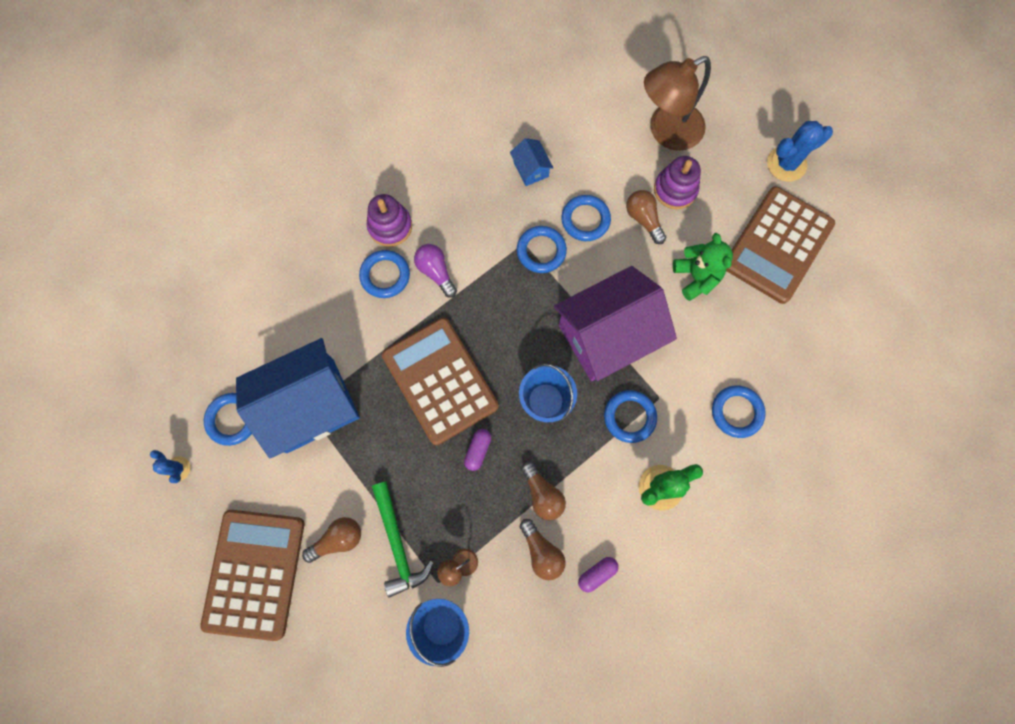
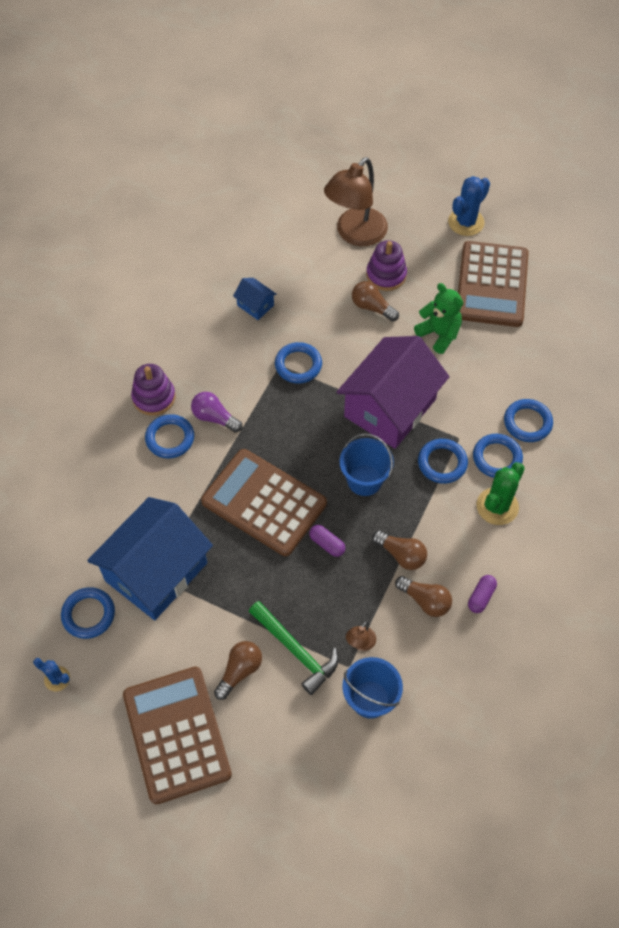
camera: 25 degrees left, 15 degrees down
purple capsule [464,429,491,471] -> purple capsule turned 45 degrees counterclockwise [309,525,345,557]
blue ring [561,195,611,241] -> blue ring moved to [473,434,523,478]

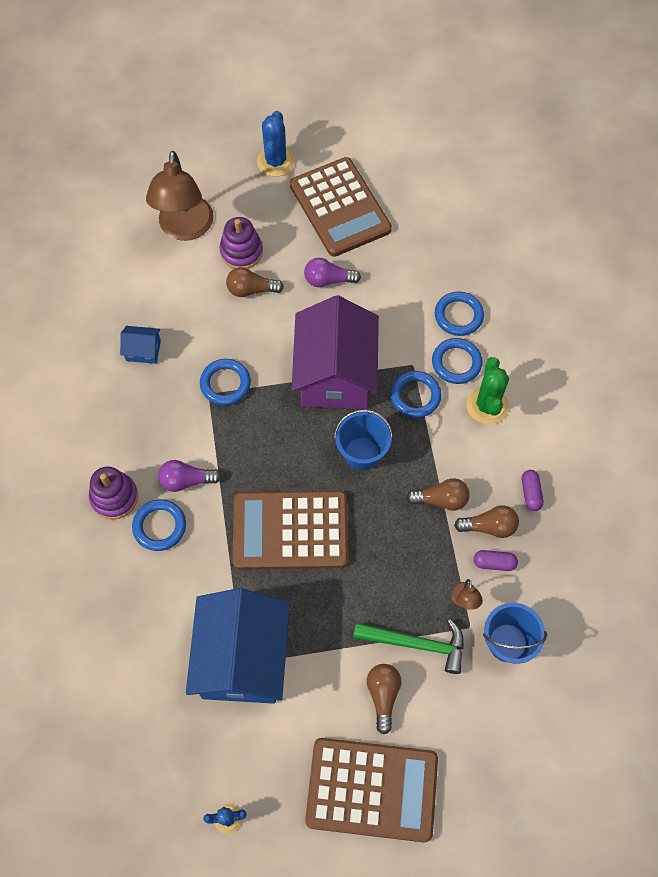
camera: 35 degrees left, 5 degrees up
blue ring [61,587,115,639] -> none
brown calculator [123,667,232,804] -> brown calculator turned 150 degrees clockwise [305,738,438,842]
purple capsule [309,525,345,557] -> purple capsule moved to [474,550,518,571]
green teddy bear [414,283,463,354] -> purple light bulb [304,258,361,287]

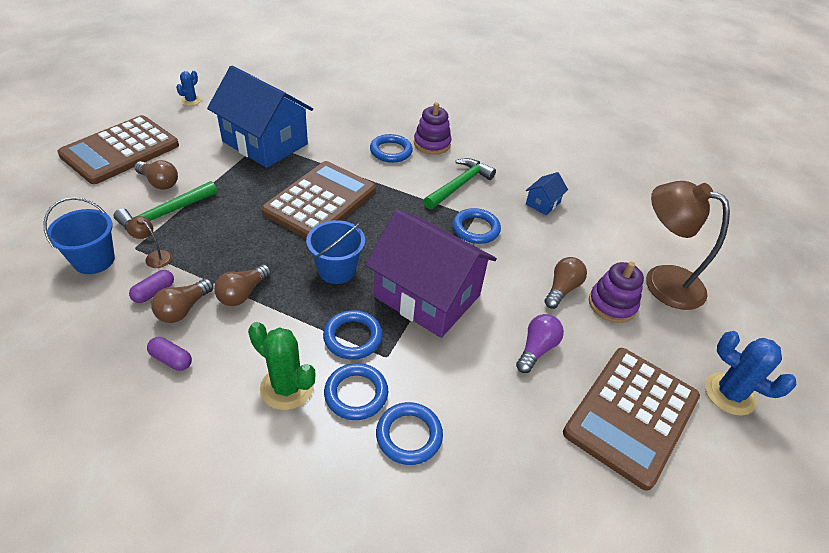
camera: 120 degrees right, 20 degrees down
purple light bulb [158,460,221,492] -> none
brown calculator [290,157,392,257] -> brown calculator turned 60 degrees counterclockwise [563,348,700,491]
none -> green hammer [424,158,496,209]

